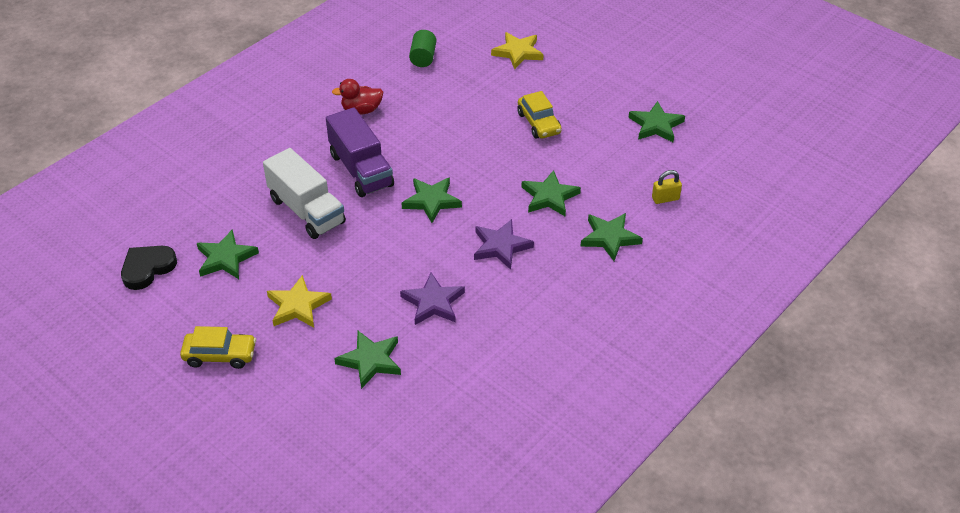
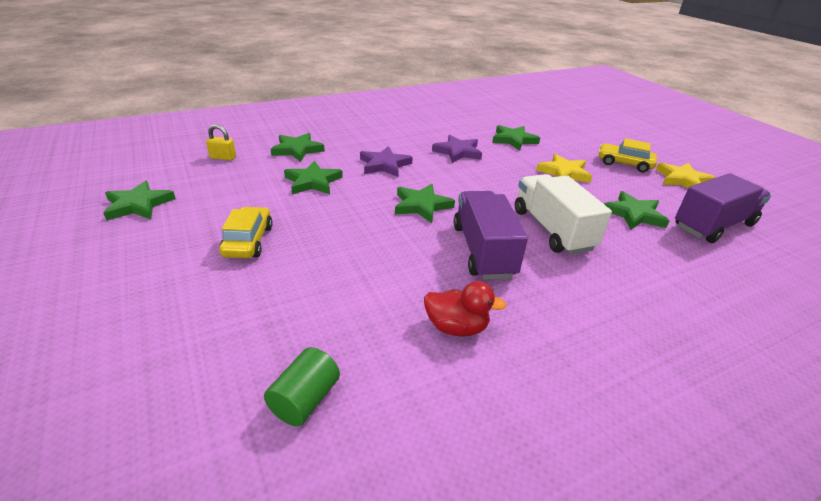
camera: 160 degrees left, 10 degrees down
black heart [121,246,177,290] -> purple truck [675,173,771,243]
yellow star [491,32,544,69] -> yellow star moved to [656,163,716,188]

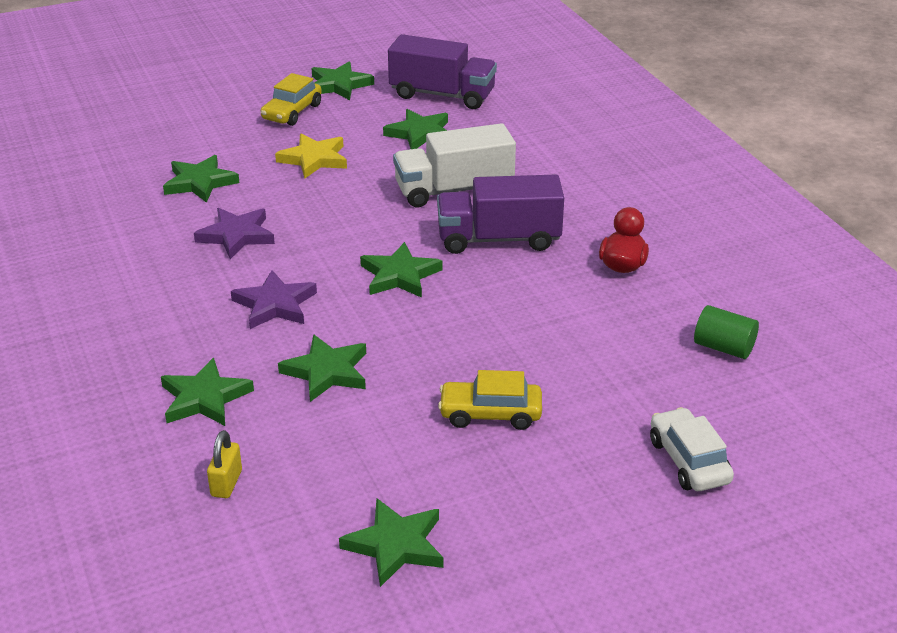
camera: 85 degrees left, 0 degrees up
yellow star [656,163,716,188] -> green star [312,61,374,100]
purple truck [675,173,771,243] -> purple truck turned 135 degrees clockwise [388,34,497,109]
none -> white car [650,407,734,491]

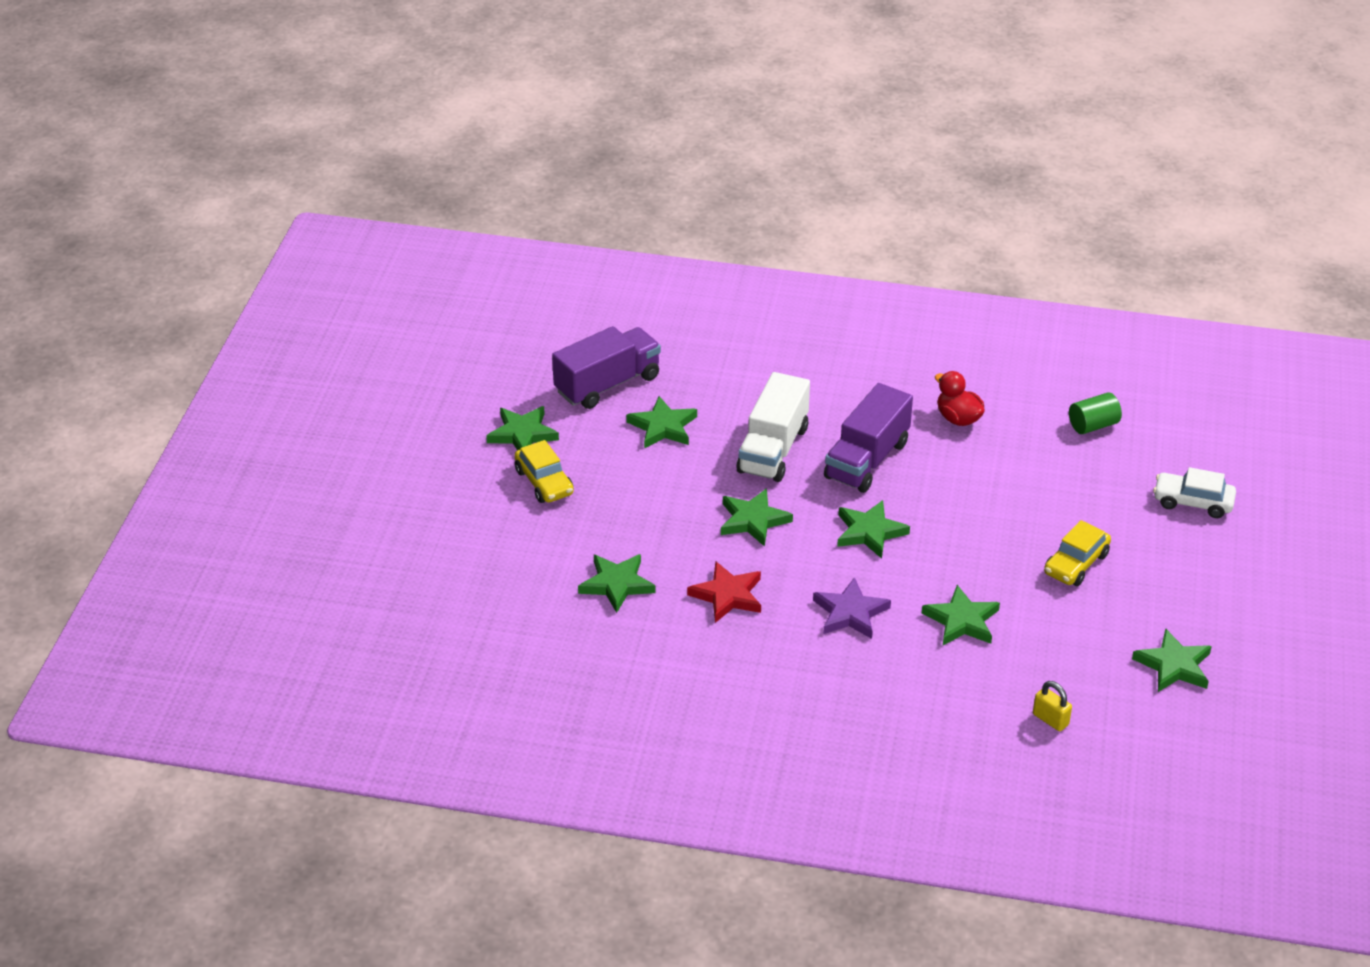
camera: 55 degrees left, 5 degrees up
green star [161,358,254,426] -> green star moved to [721,488,793,547]
purple star [194,208,275,259] -> red star [687,561,761,623]
yellow star [275,133,347,179] -> none

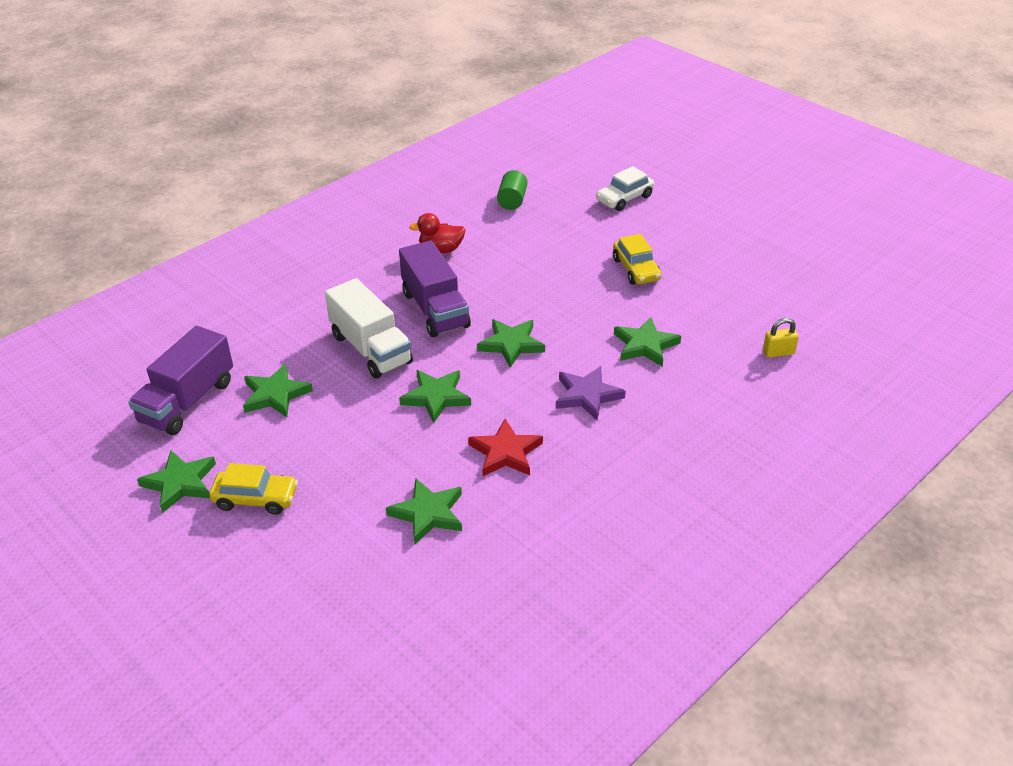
camera: 55 degrees left, 0 degrees up
purple truck [552,326,661,409] -> purple truck turned 150 degrees counterclockwise [128,326,233,435]
green star [1132,628,1212,692] -> none

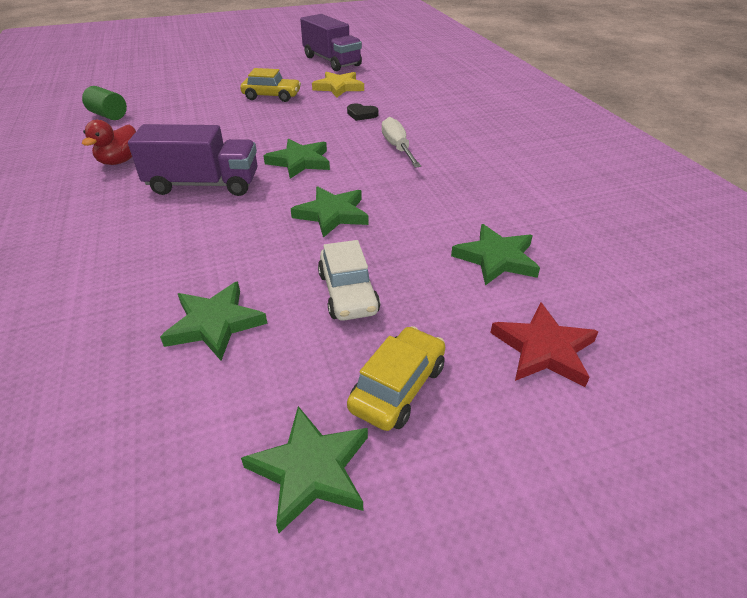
camera: 65 degrees left, 0 degrees up
purple truck [128,326,233,435] -> purple truck moved to [300,14,362,71]
white truck [325,278,413,378] -> none
red star [468,419,543,476] -> red star moved to [490,302,599,387]
purple star [556,366,626,420] -> white screwdriver [382,117,421,168]
white car [596,166,654,211] -> white car moved to [318,240,380,321]
green star [614,317,681,367] -> black heart [347,103,378,121]
yellow padlock [763,318,799,358] -> none
none -> yellow star [312,72,364,98]

